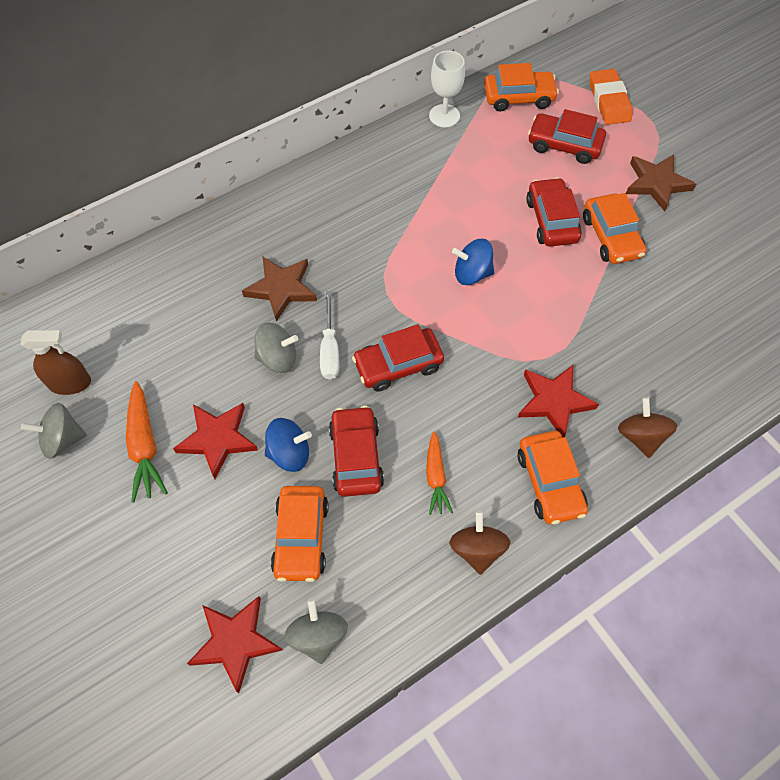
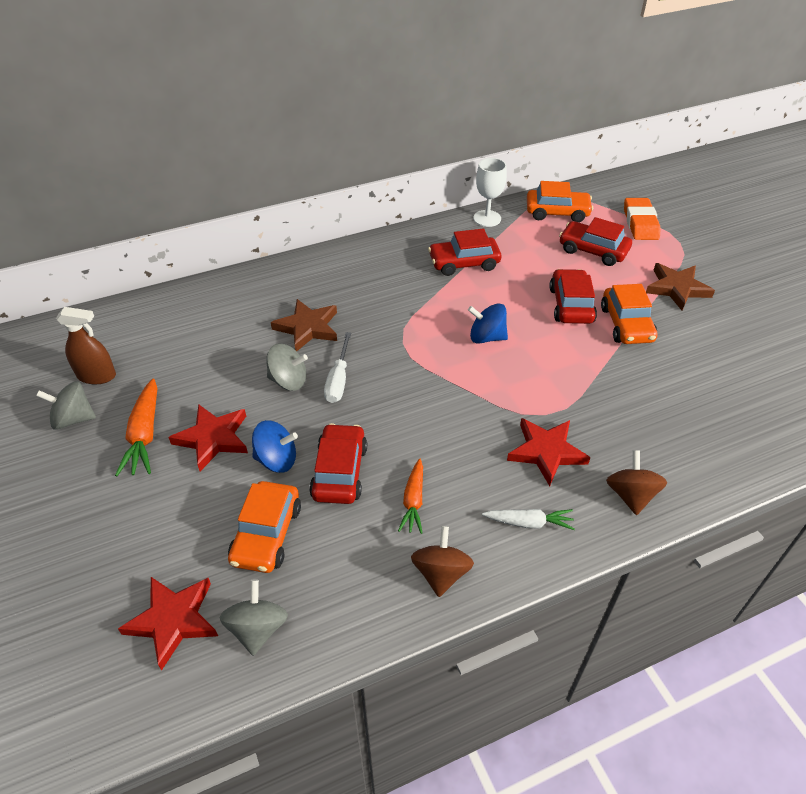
camera: 10 degrees right, 15 degrees down
red car [352,324,444,391] -> red car moved to [428,229,501,276]
orange car [518,431,588,524] -> white carrot [482,509,575,530]

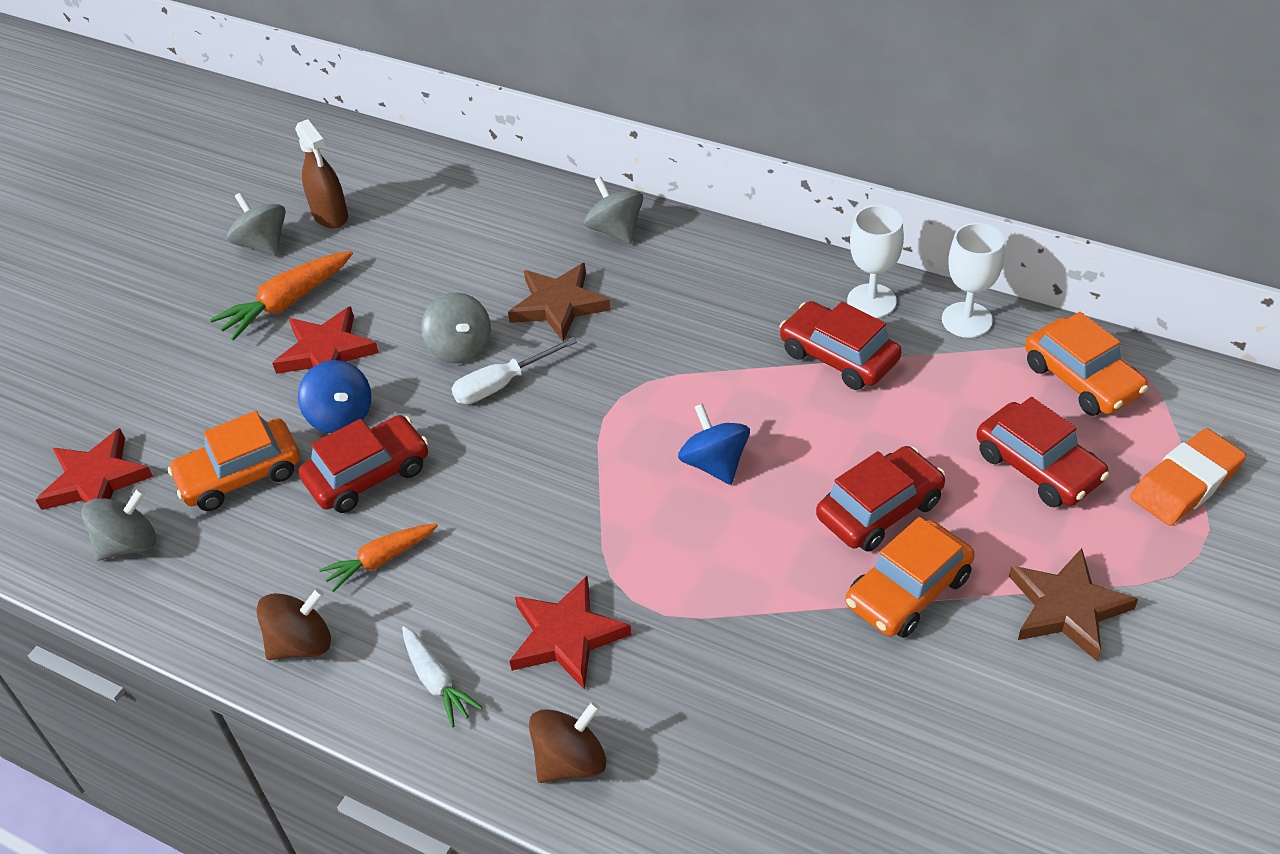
camera: 55 degrees right, 0 degrees up
red car [559,217,632,266] -> red car turned 150 degrees clockwise [976,397,1109,508]
none -> grey spinning top [584,177,643,244]
none -> white goblet [847,205,904,318]

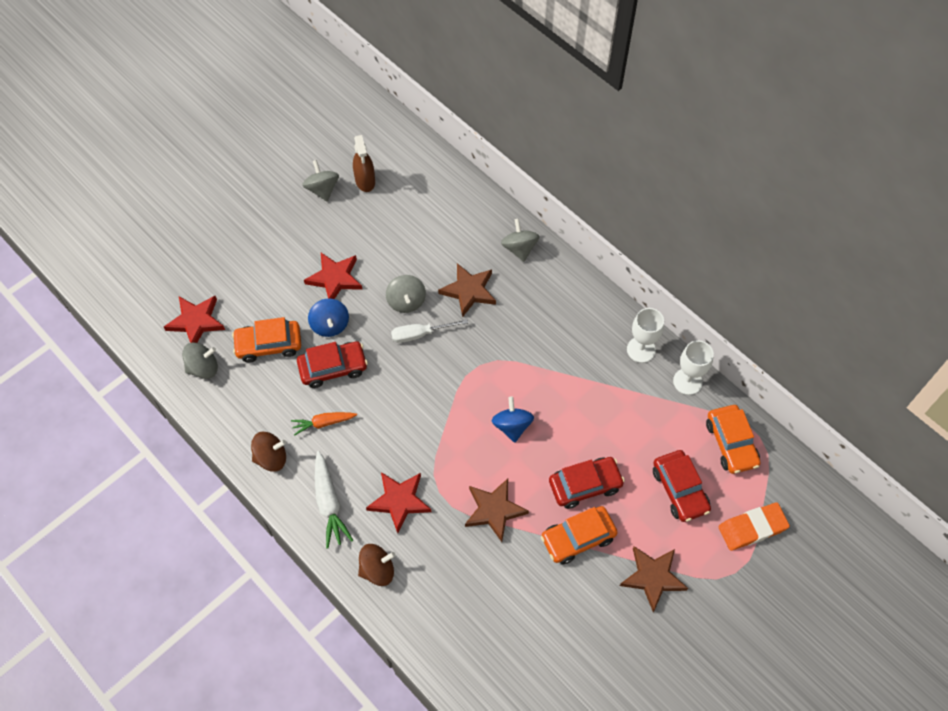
camera: 15 degrees right, 15 degrees up
orange carrot [210,251,353,341] -> none
white carrot [402,626,483,727] -> white carrot [314,451,353,549], size x1.51
red car [779,301,902,390] -> none
none -> brown star [465,479,529,542]

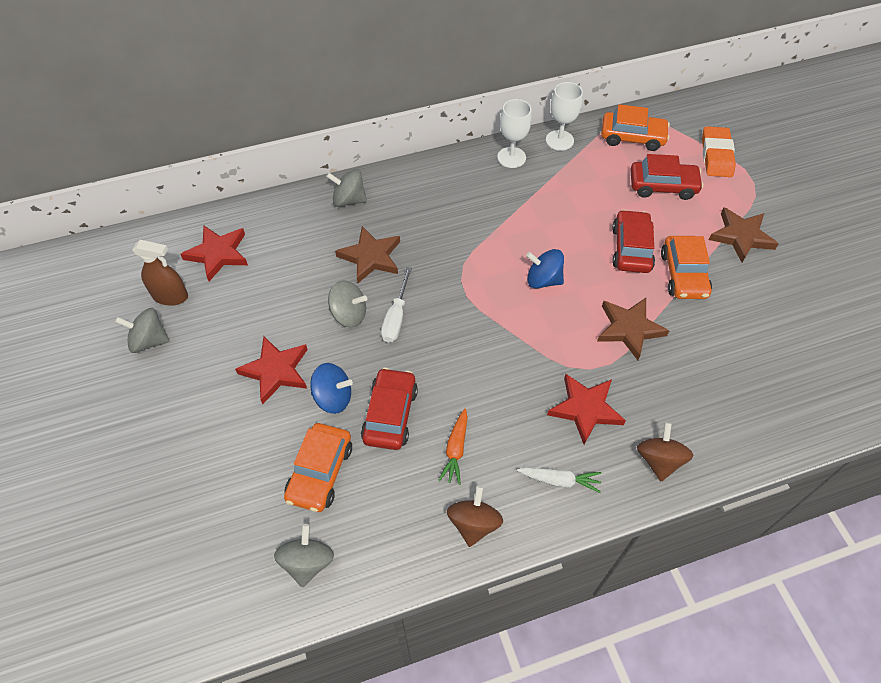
camera: 65 degrees left, 5 degrees down
red star [164,296,225,343] -> red star moved to [180,226,248,281]
white carrot [314,451,353,549] -> white carrot [517,467,602,493], size x0.66

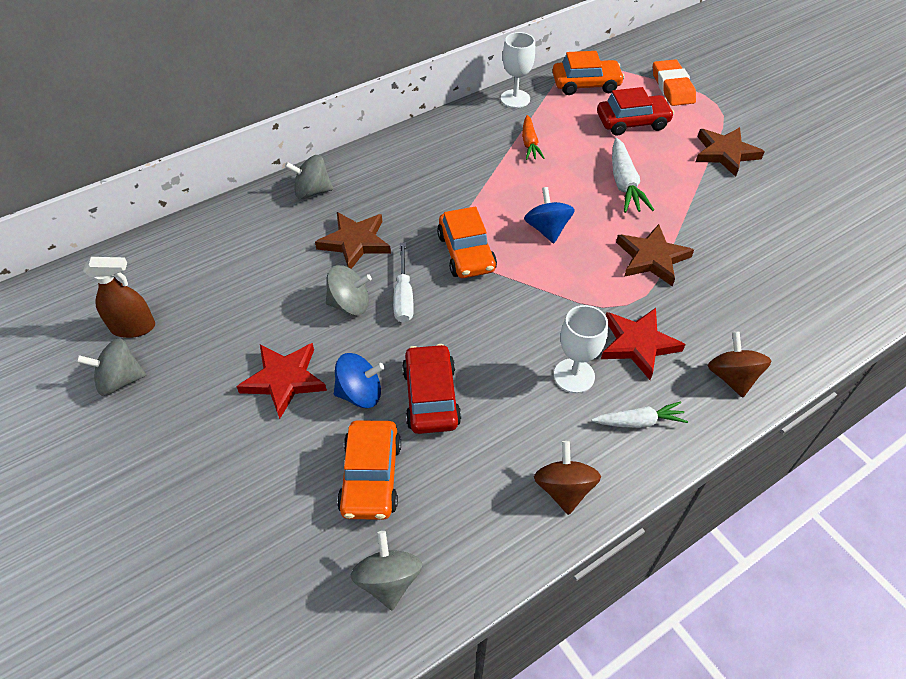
camera: 15 degrees left, 5 degrees down
red star [180,226,248,281] -> none
orange carrot [438,409,468,485] -> orange carrot moved to [522,115,545,160]
white goblet [497,99,532,168] -> white goblet moved to [554,305,608,393]
blue spinning top [526,249,564,289] -> blue spinning top turned 75 degrees clockwise [524,187,575,243]
red car [612,210,655,273] -> white carrot [612,138,654,213]
orange car [661,236,712,299] -> orange car moved to [437,206,497,278]

